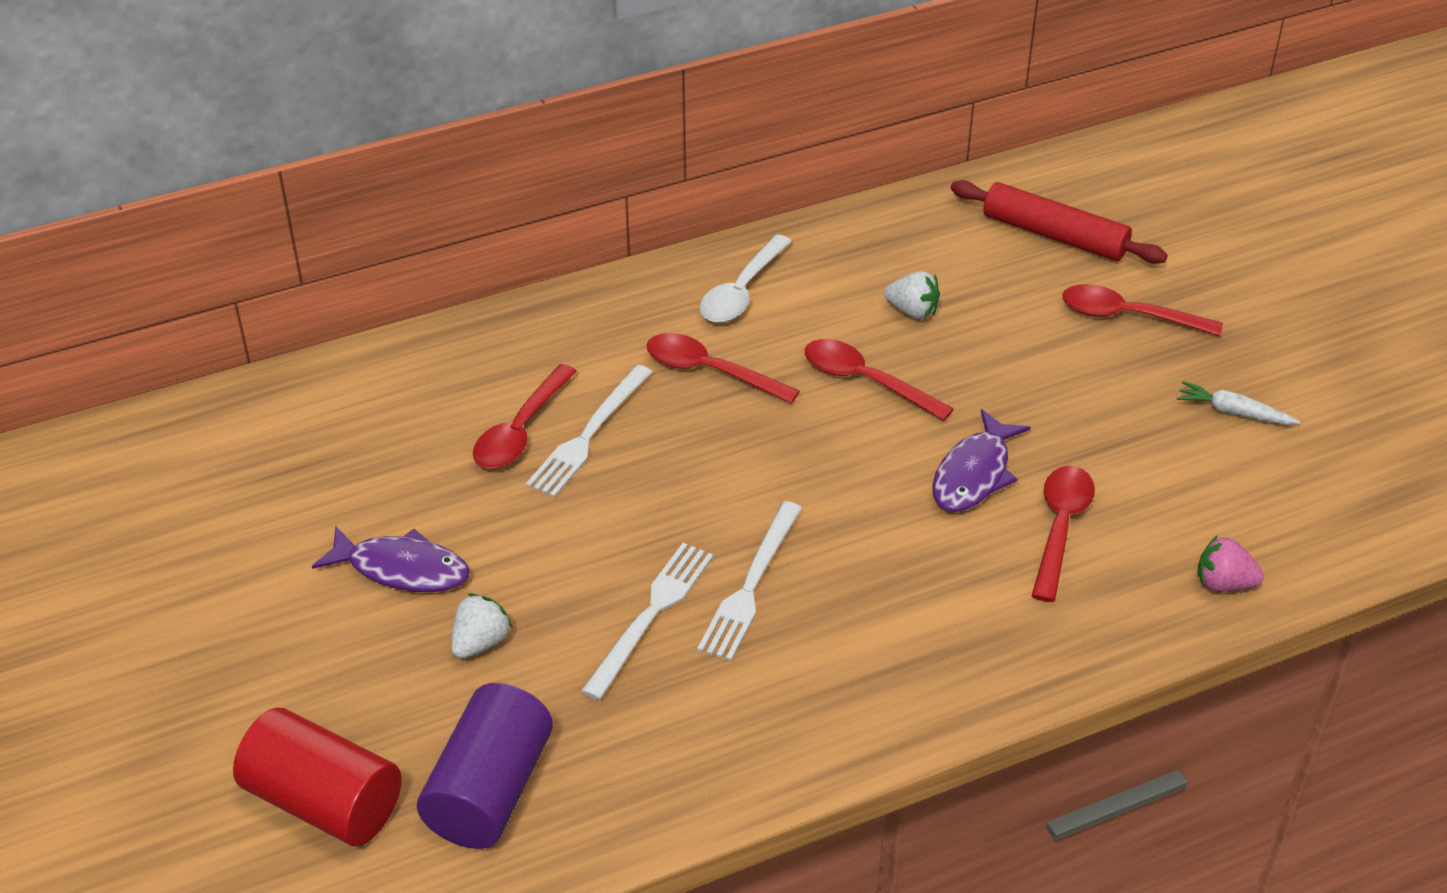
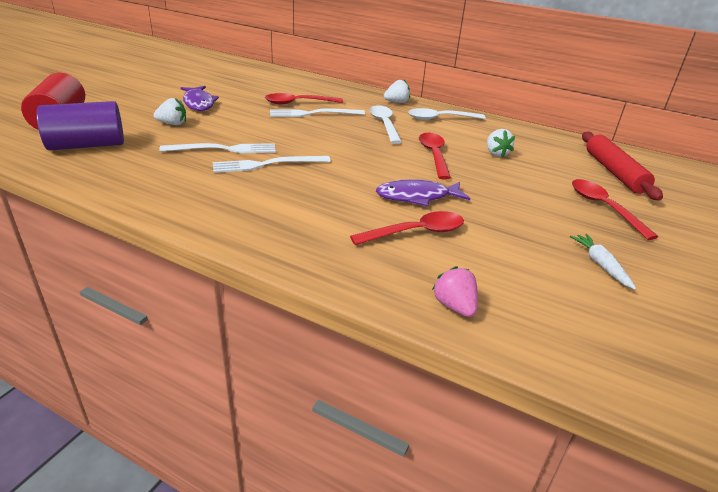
camera: 50 degrees right, 10 degrees down
red spoon [646,333,800,404] -> white spoon [369,105,402,144]
none -> white strawberry [384,80,410,103]

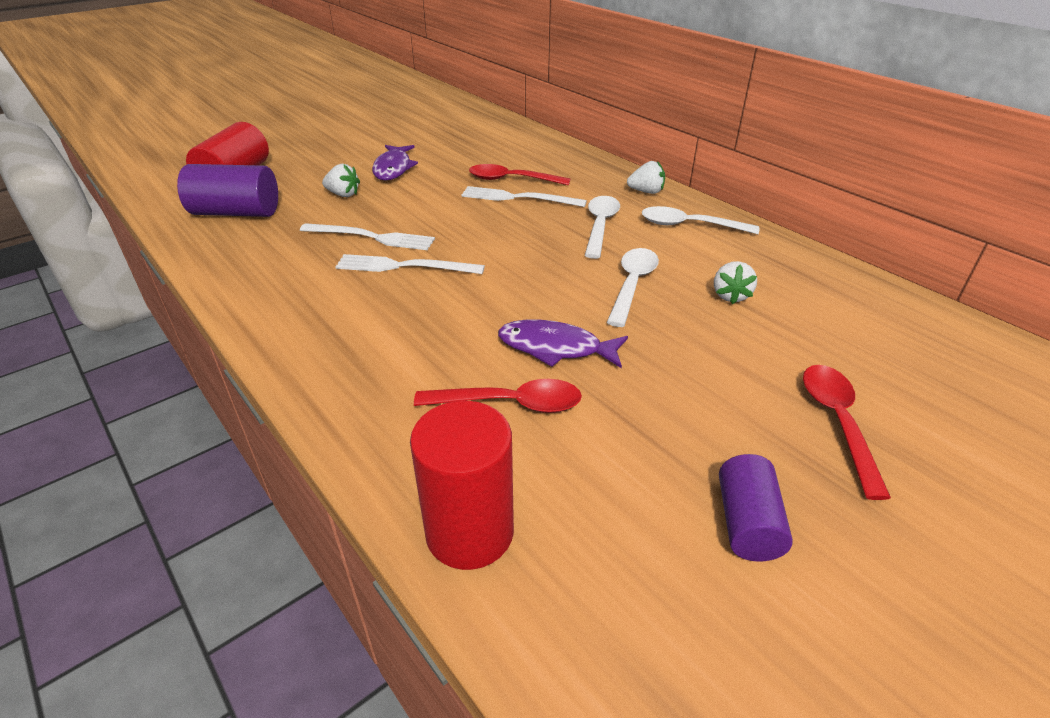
camera: 25 degrees right, 5 degrees up
red spoon [419,133,451,180] -> white spoon [607,248,659,327]
pink strawberry [432,266,478,317] -> red cylinder [410,401,514,570]
white carrot [570,234,637,290] -> purple cylinder [719,454,793,562]
red rolling pin [582,132,663,200] -> none

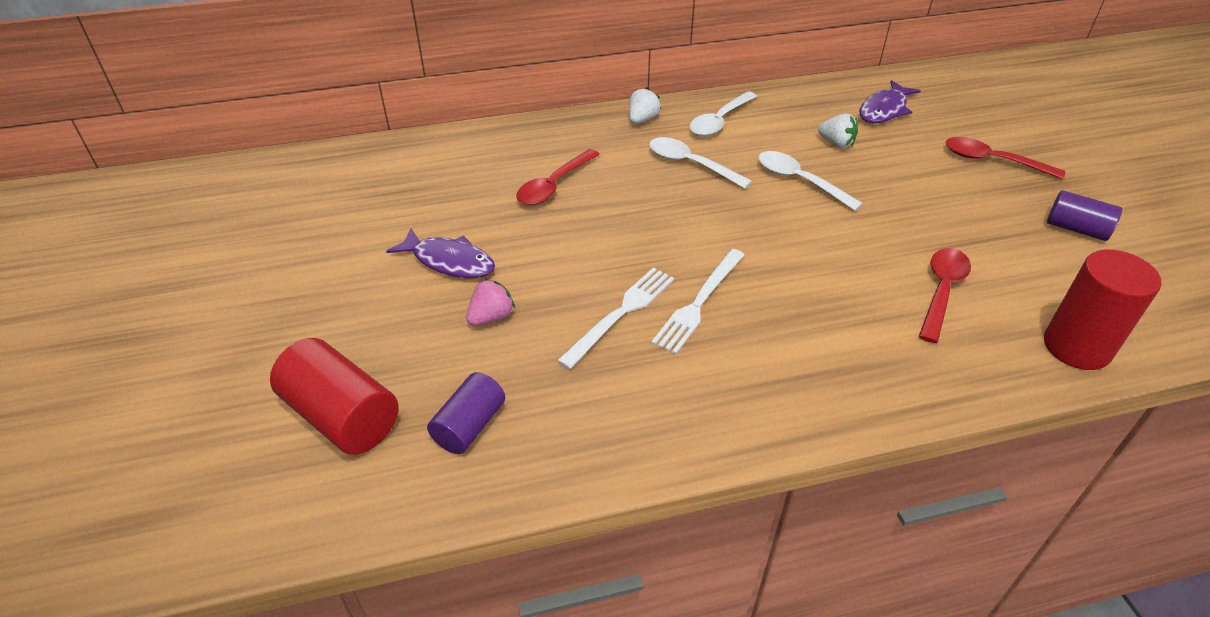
camera: 65 degrees left, 5 degrees up
purple cylinder [177,164,278,217] -> purple cylinder [427,372,505,454], size x0.63
white strawberry [322,164,360,197] -> pink strawberry [466,279,515,326]
white fork [461,186,587,207] -> none
purple fish [498,320,628,368] -> purple fish moved to [860,80,921,123]

